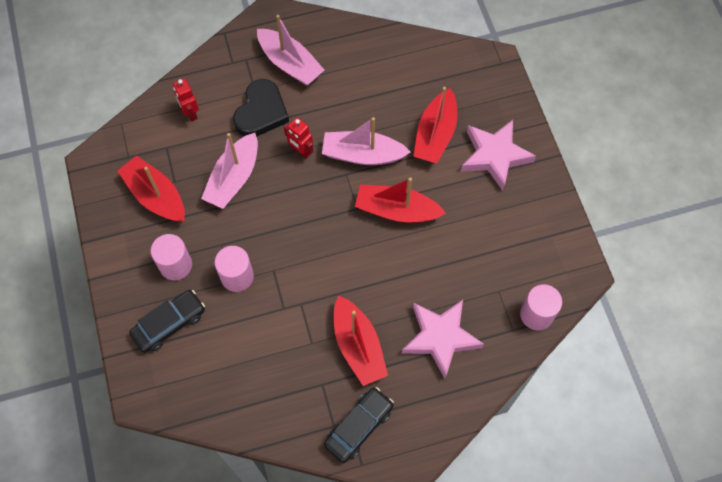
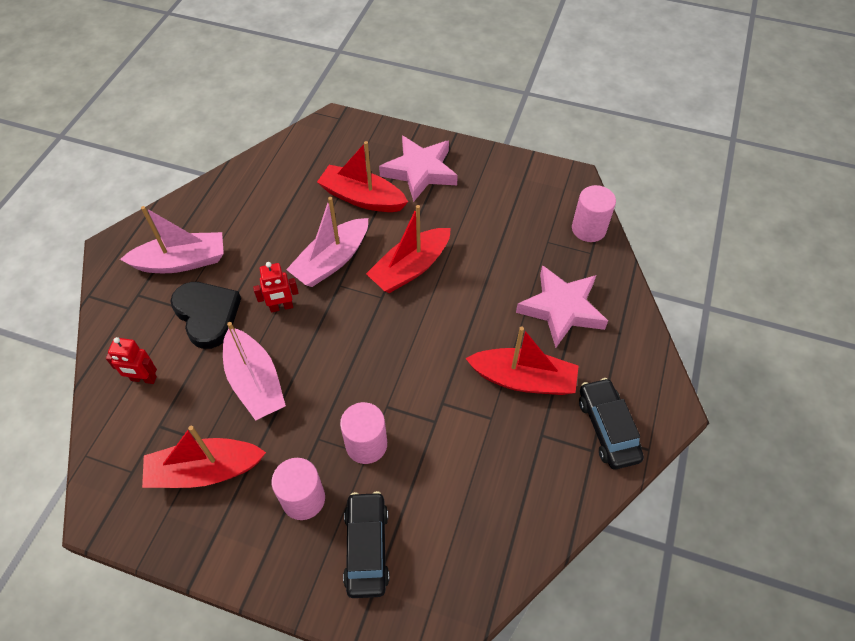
camera: 55 degrees left, 10 degrees down
red boat [413,87,457,164] -> red boat turned 150 degrees clockwise [317,141,408,212]

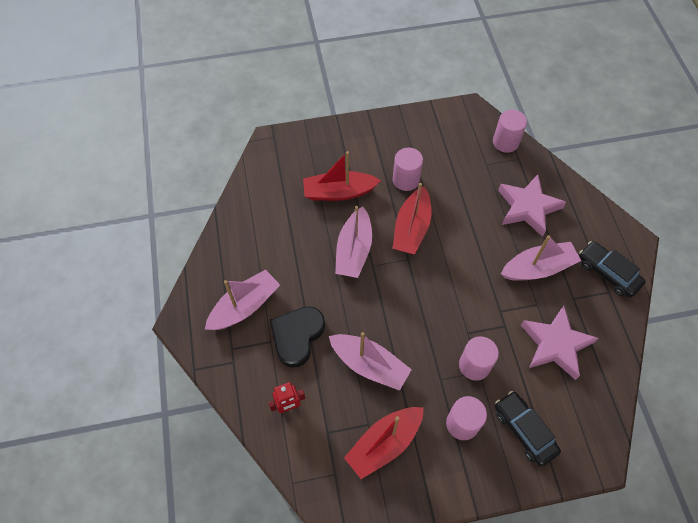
camera: 30 degrees left, 5 degrees up
black heart [170,282,241,349] -> black heart turned 90 degrees counterclockwise [270,306,325,368]
red robot [253,262,299,312] -> none
pink star [379,136,458,202] -> pink star moved to [521,306,598,380]
red boat [465,326,579,395] -> pink boat [501,235,581,281]
none -> pink cylinder [393,148,423,191]

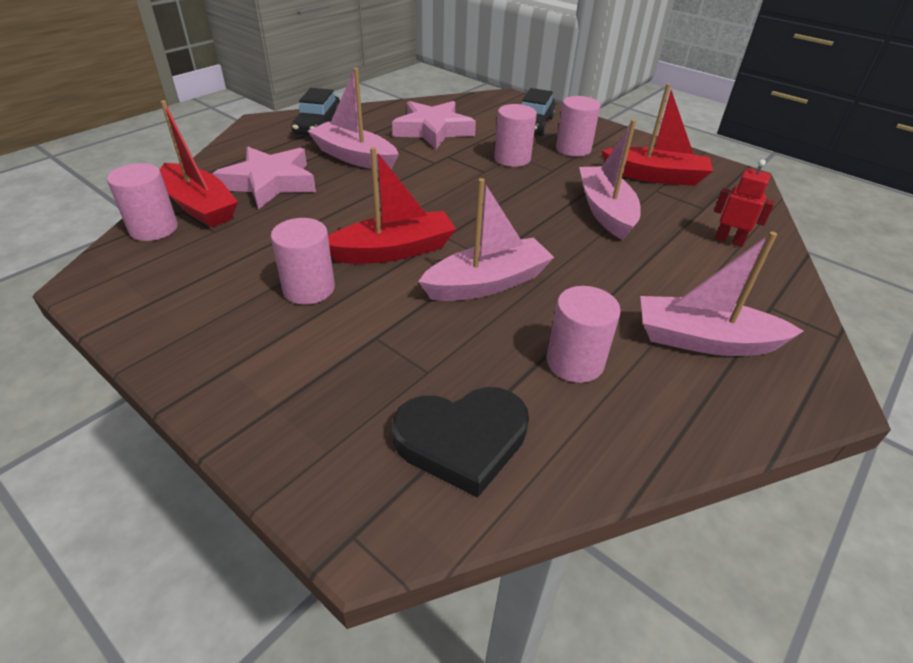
camera: 130 degrees left, 20 degrees down
black heart [270,306,325,368] -> black heart moved to [392,387,529,498]
red boat [303,151,381,201] -> red boat moved to [160,100,238,228]
none -> pink cylinder [546,286,621,383]

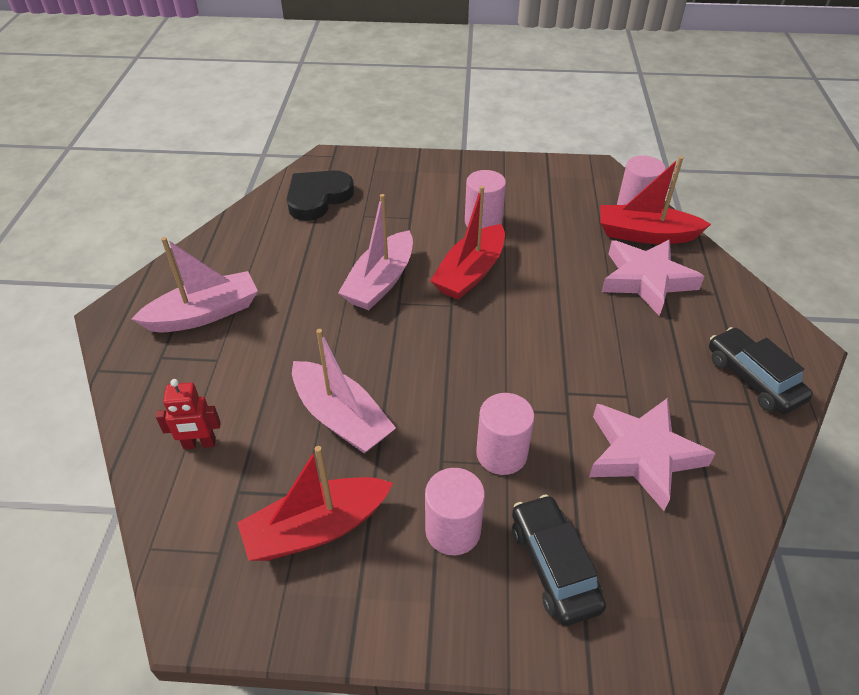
camera: 145 degrees right, 5 degrees up
pink boat [308,68,399,170] -> none
pink cylinder [546,286,621,383] -> none

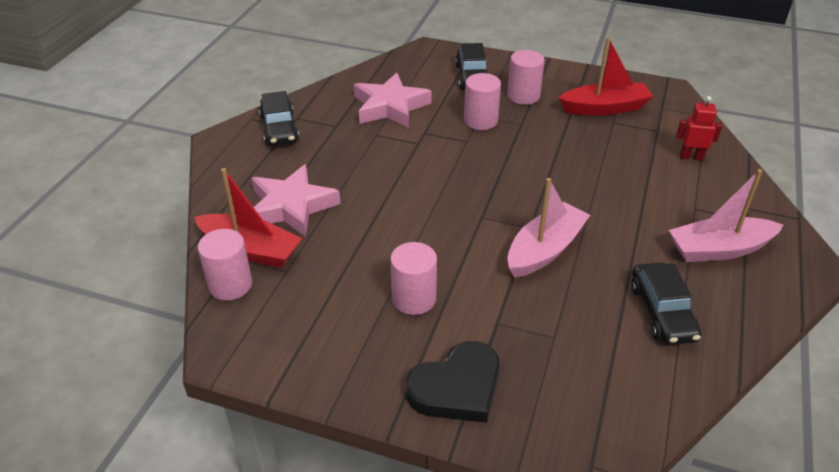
camera: 165 degrees left, 5 degrees down
black heart [287,170,354,221] -> black heart moved to [406,341,500,423]
pink boat [292,329,396,453] -> none
red boat [430,186,505,300] -> none
none -> black car [631,262,702,345]

